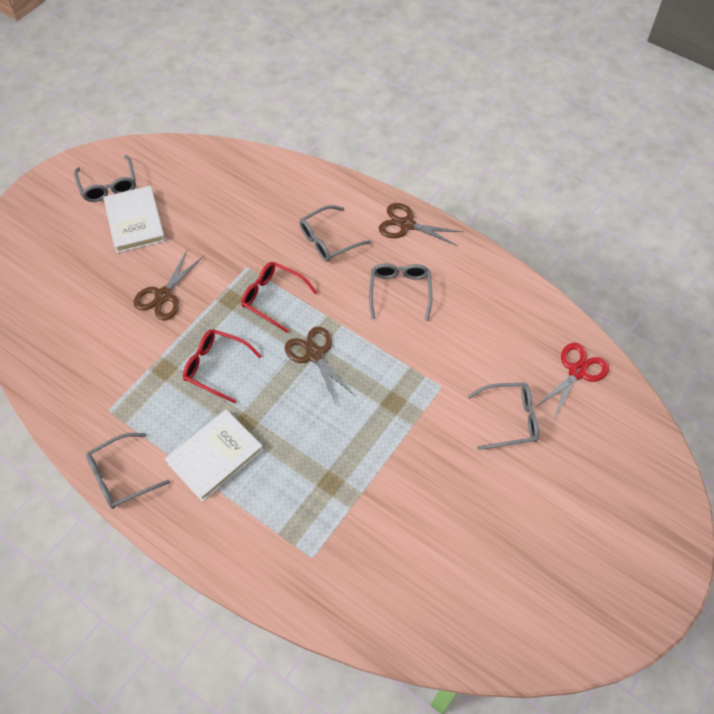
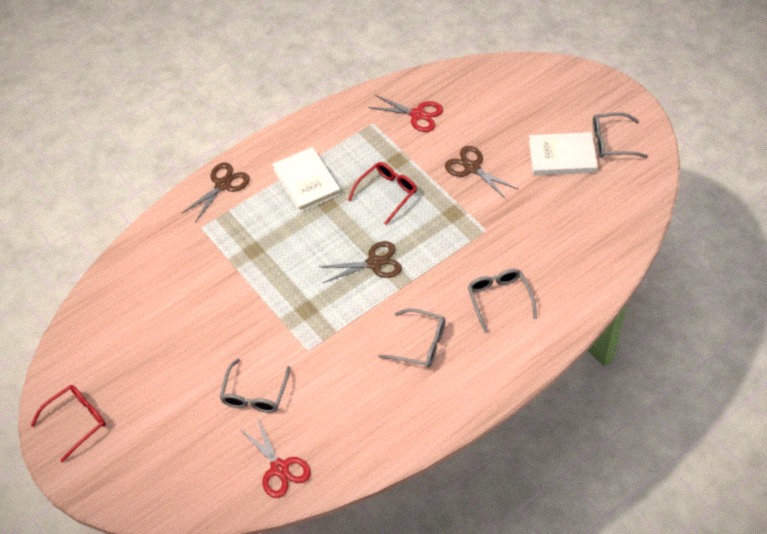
camera: 110 degrees right, 5 degrees down
grey glasses [86,433,170,509] -> none
red glasses [241,262,317,333] -> red glasses moved to [31,385,106,463]
brown scissors [379,203,463,246] -> brown scissors moved to [181,163,250,223]
none -> red scissors [368,95,443,132]

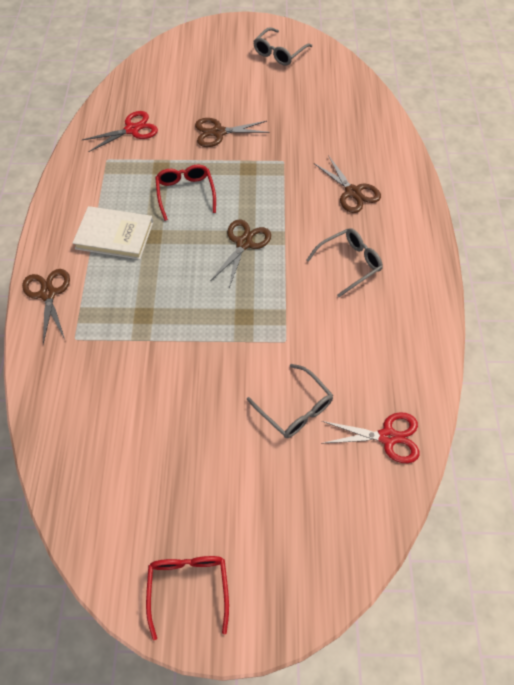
camera: 55 degrees left, 5 degrees up
grey glasses [468,269,537,333] -> brown scissors [314,155,381,213]
white book [529,132,598,175] -> none

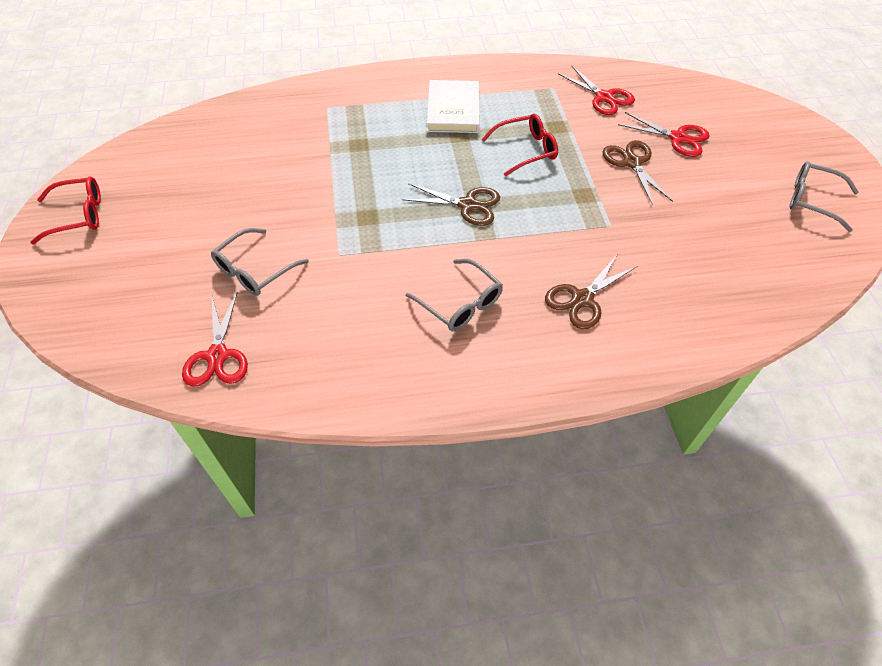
camera: 80 degrees right, 5 degrees down
brown scissors [22,269,70,344] -> none
none -> red scissors [618,112,710,157]

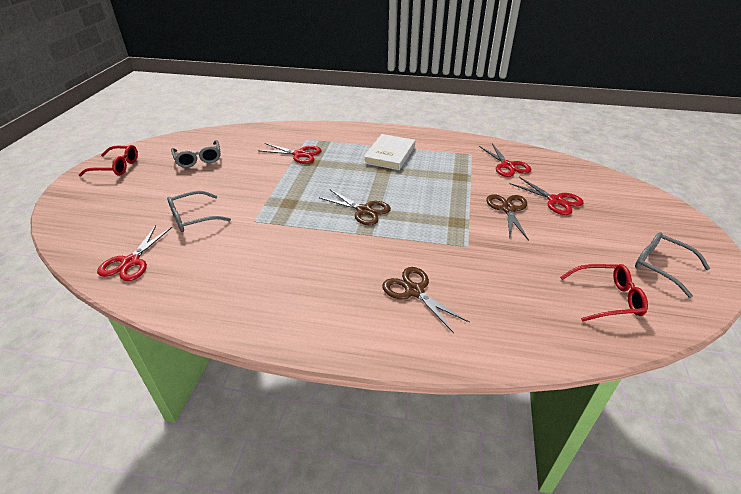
camera: 20 degrees right, 15 degrees down
grey glasses [406,259,503,331] -> grey glasses moved to [171,140,220,168]
red glasses [481,114,558,176] -> red glasses moved to [560,264,648,322]
brown scissors [545,255,638,329] -> brown scissors turned 75 degrees clockwise [382,267,470,333]
none -> red scissors [261,143,322,164]

